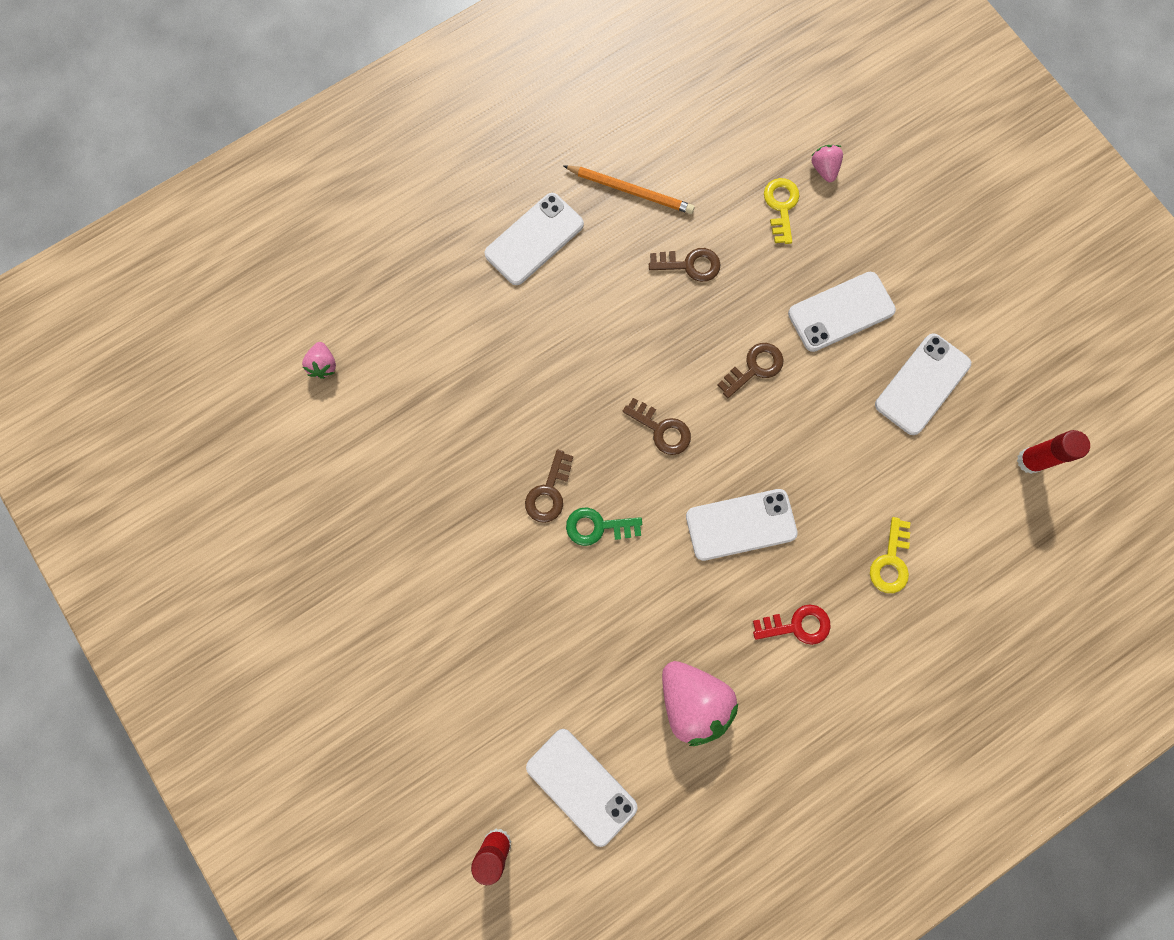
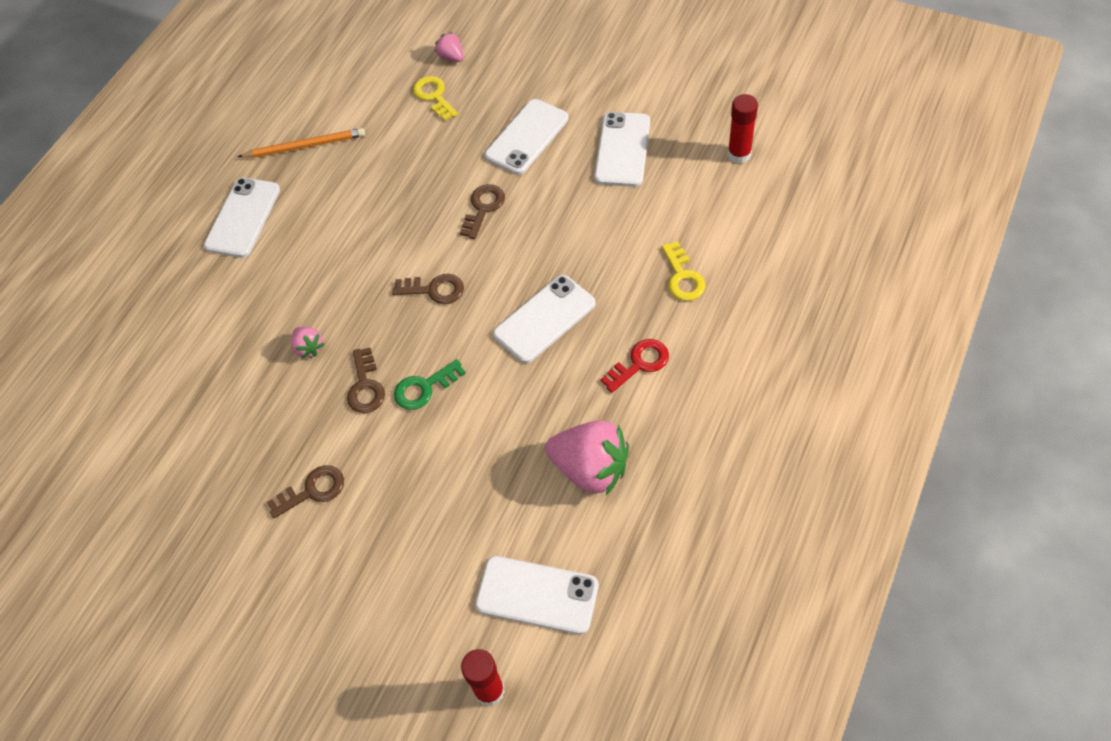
camera: 25 degrees left, 20 degrees down
pink strawberry [302,342,336,379] -> pink strawberry moved to [291,327,324,359]
brown key [649,248,721,282] -> brown key moved to [267,465,344,518]

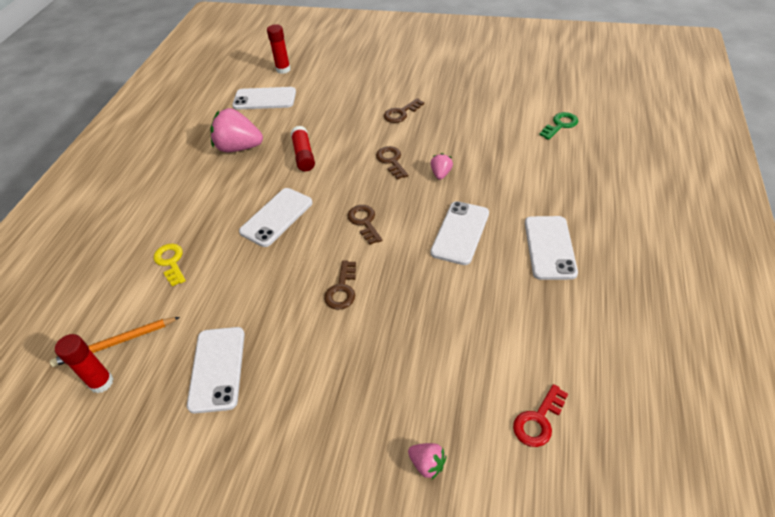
camera: 165 degrees right, 10 degrees down
orange pencil [238,128,365,158] -> orange pencil moved to [50,317,180,367]
pink strawberry [291,327,324,359] -> pink strawberry turned 60 degrees clockwise [430,153,453,180]
brown key [392,274,464,304] -> brown key turned 75 degrees clockwise [348,205,382,245]
green key [394,359,466,410] -> green key moved to [539,112,578,140]
yellow key [413,76,458,121] -> none
white phone [485,99,569,175] -> white phone moved to [430,201,489,265]
red key [601,339,669,393] -> red key moved to [513,384,568,447]
none -> red glue stick [291,126,315,171]

